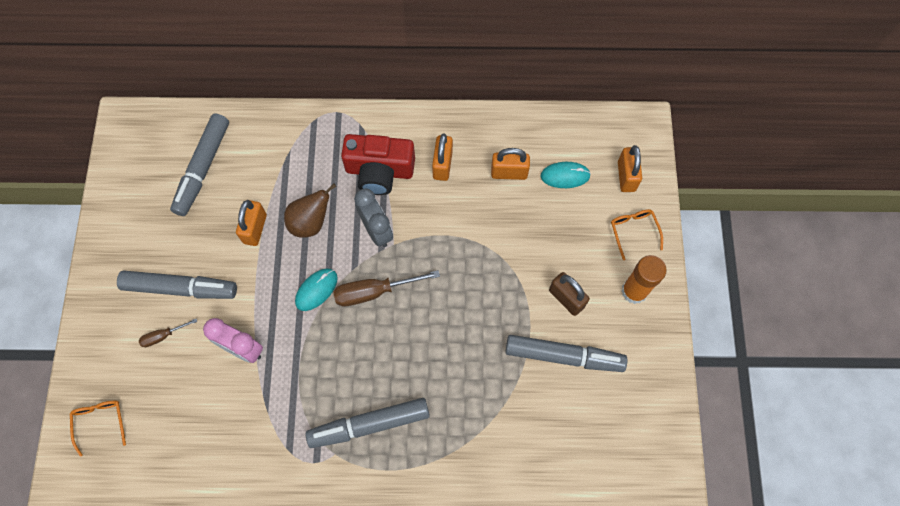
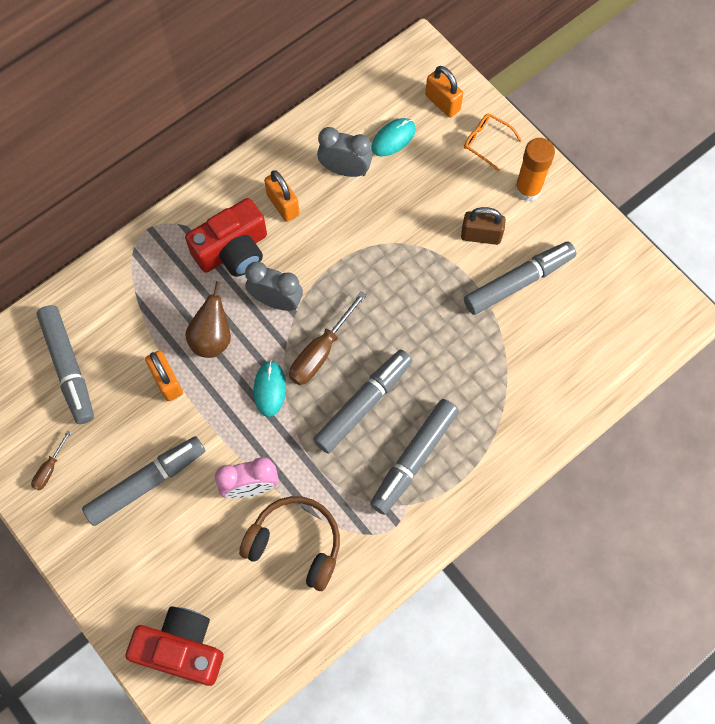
camera: 40 degrees left, 0 degrees up
orange glasses [70,401,126,457] -> red camera [125,606,224,686]
brown screwdriver [139,319,197,347] -> brown screwdriver moved to [31,431,71,491]
orange padlock [491,148,530,180] -> grey clock [317,127,372,177]
none -> brown headphones [239,496,340,591]
none -> grey marker [313,350,413,454]

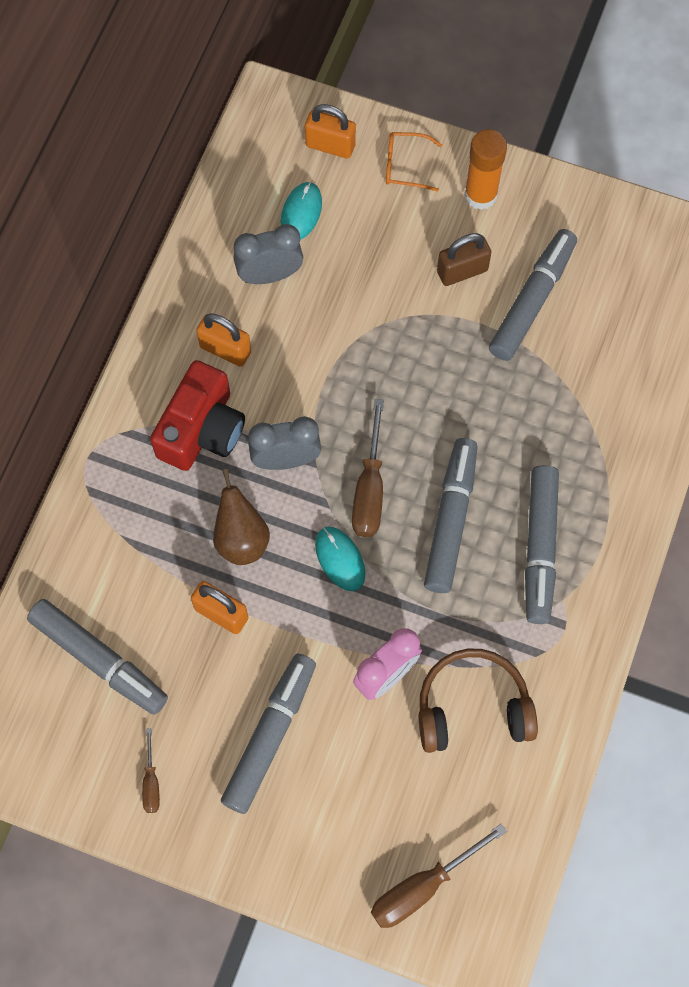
camera: 30 degrees left, 0 degrees up
red camera [125,606,224,686] -> brown screwdriver [371,824,507,928]

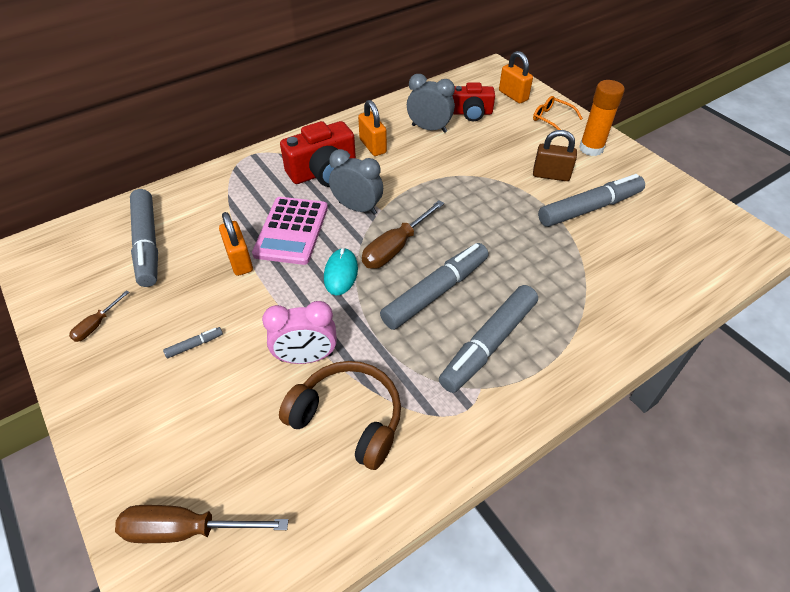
camera: 35 degrees right, 20 degrees down
brown pear [213,469,270,565] -> pink calculator [252,197,328,265]
grey marker [221,654,316,814] -> grey marker [163,327,223,358], size x0.40
turquoise mouse [281,182,322,240] -> red camera [453,82,495,121]

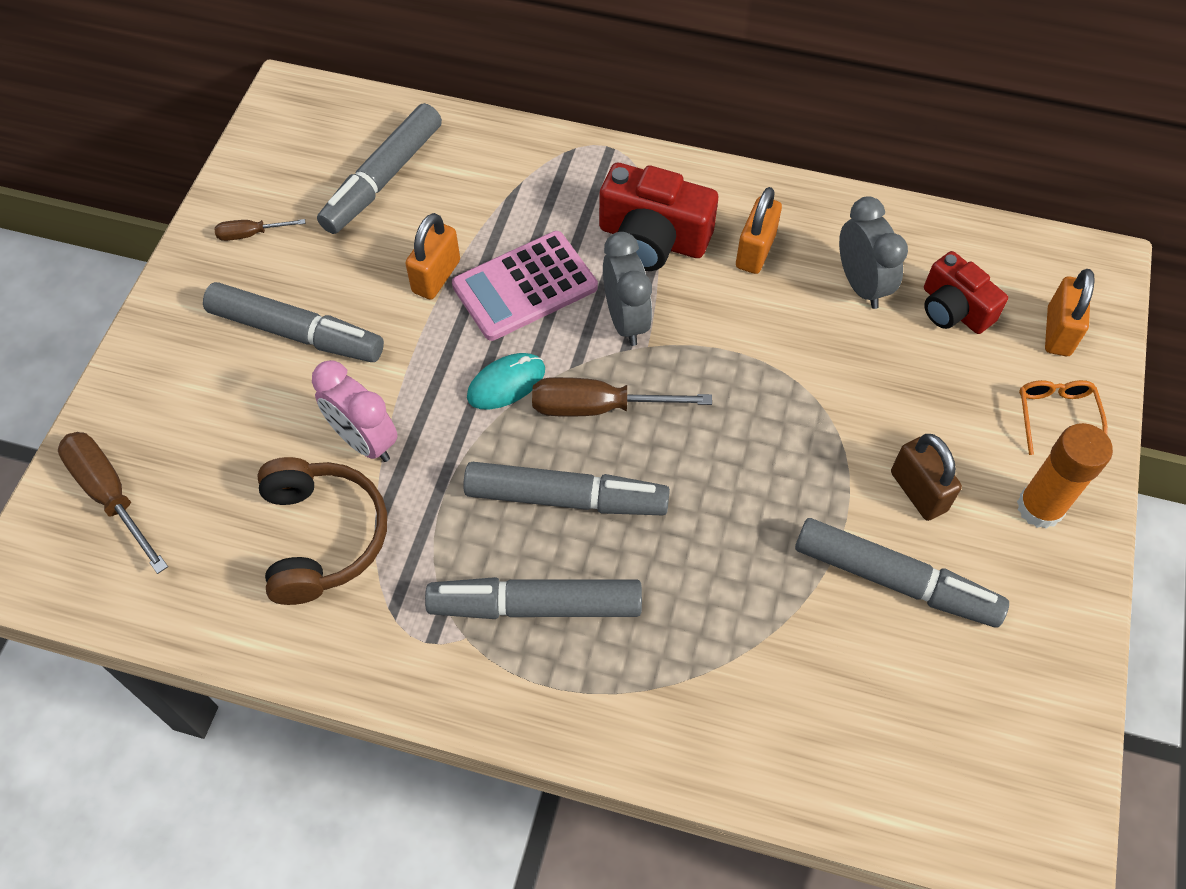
camera: 50 degrees right, 10 degrees up
grey marker [163,327,223,358] -> grey marker [203,282,384,362], size x2.49

